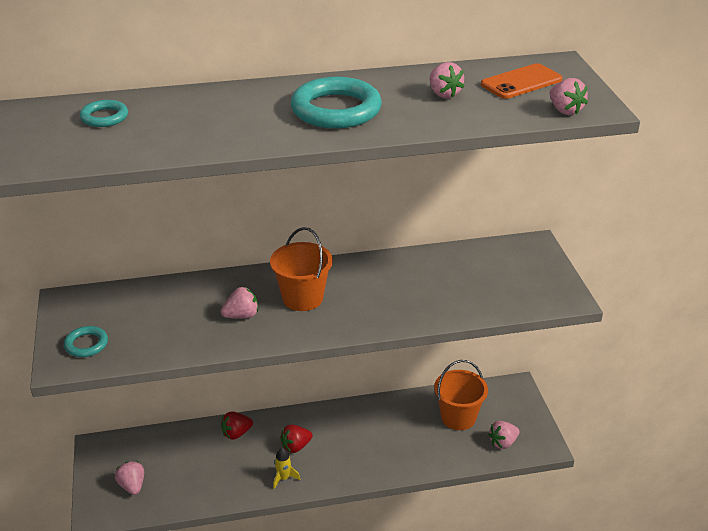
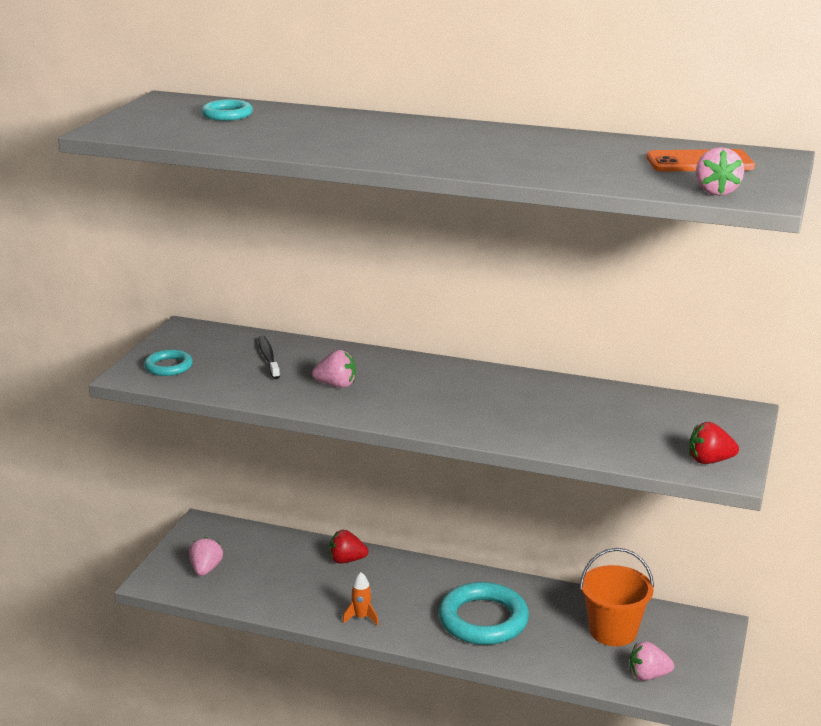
camera: 30 degrees right, 10 degrees down
orange bucket [270,227,333,311] -> none
yellow rocket [273,448,300,489] -> orange rocket [343,572,379,626]
red strawberry [280,424,313,453] -> red strawberry moved to [689,422,739,464]
turquoise ring [291,77,382,129] -> turquoise ring moved to [439,582,529,645]
pink strawberry [430,62,464,98] -> none
none -> black toothbrush [258,336,280,379]

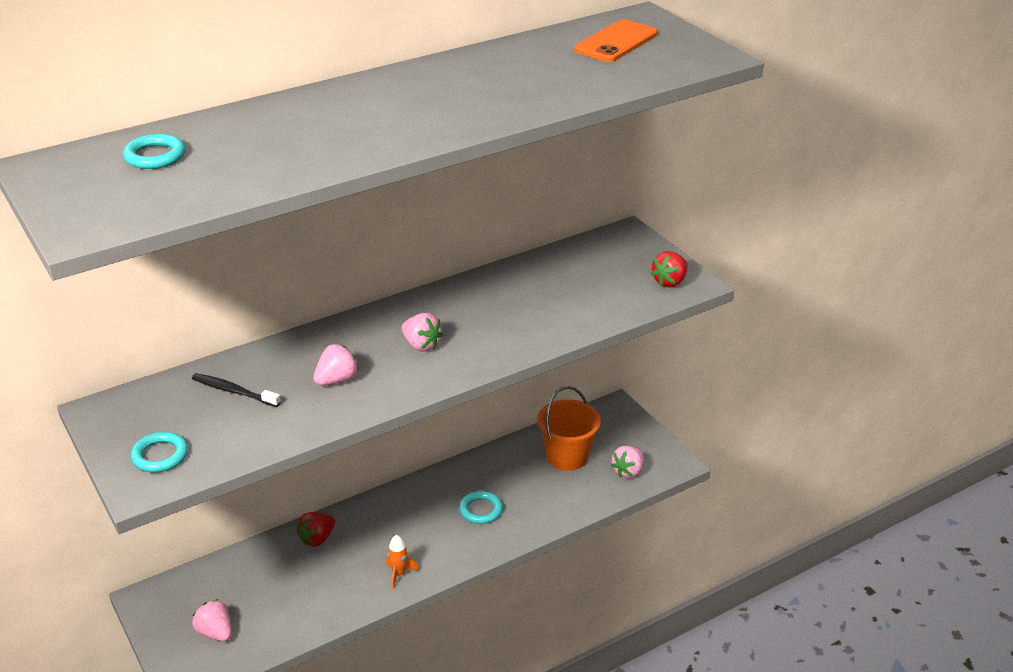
camera: 50 degrees left, 10 degrees up
turquoise ring [439,582,529,645] -> turquoise ring [459,491,503,524], size x0.52
pink strawberry [696,147,744,196] -> pink strawberry moved to [401,313,443,351]

